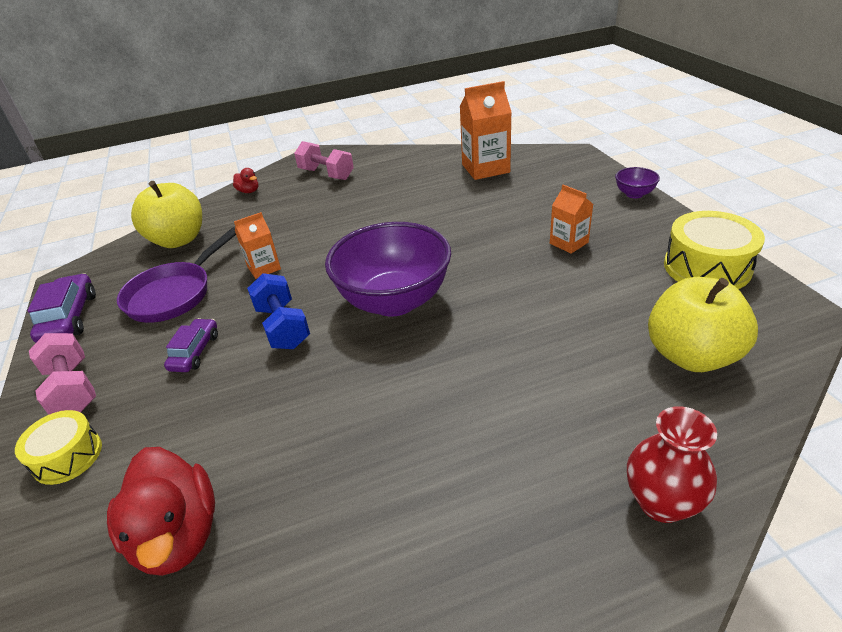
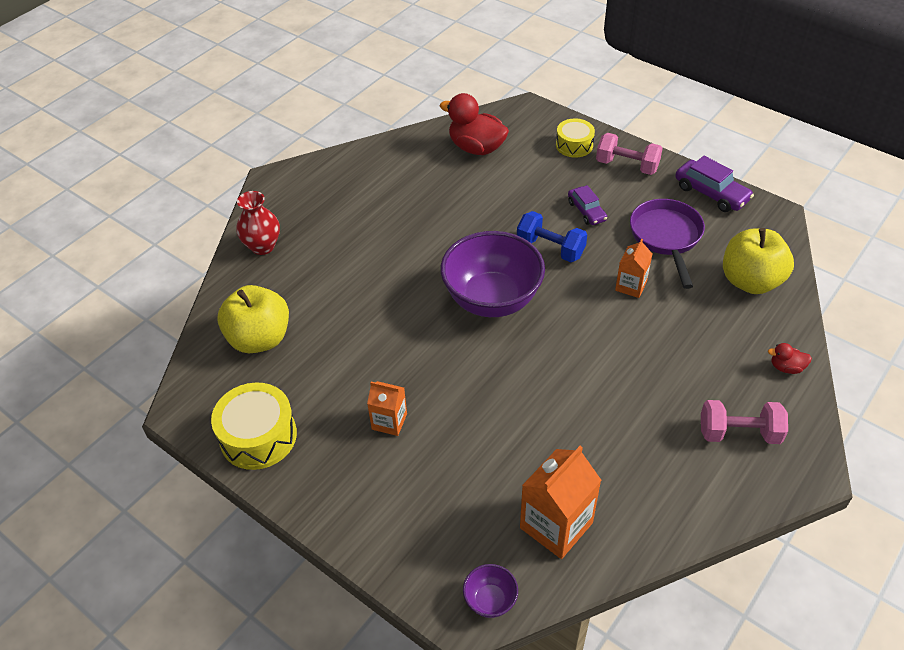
camera: 145 degrees right, 10 degrees up
purple bowl [615,167,660,199] -> purple bowl moved to [463,564,518,618]

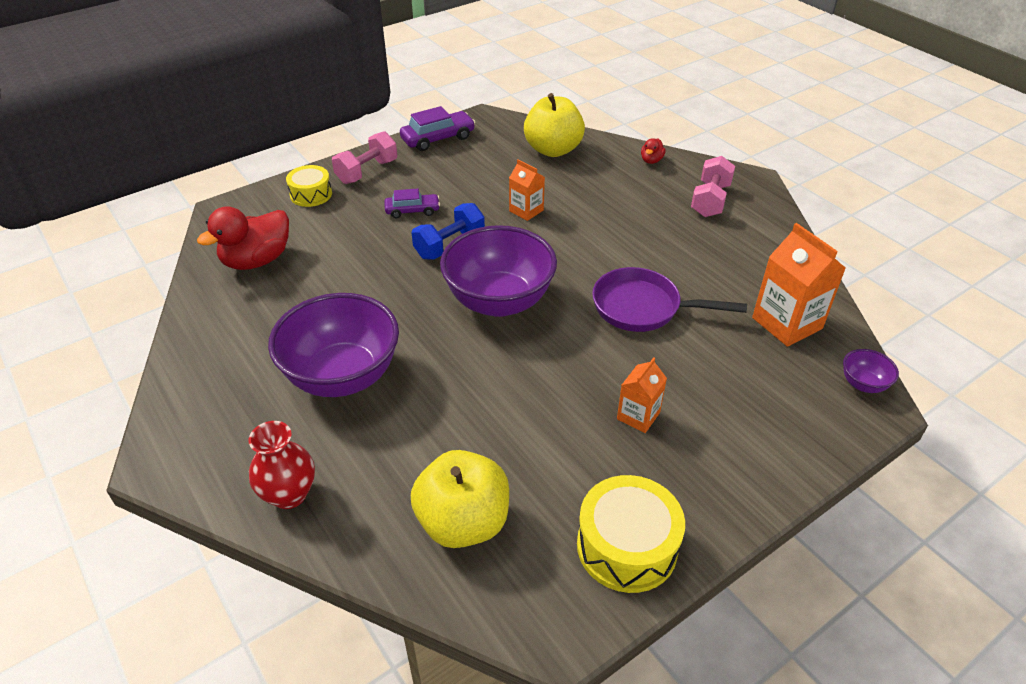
camera: 75 degrees left, 5 degrees down
purple pan [630,199,705,289] -> purple pan moved to [592,267,747,332]
none -> purple bowl [268,293,399,397]

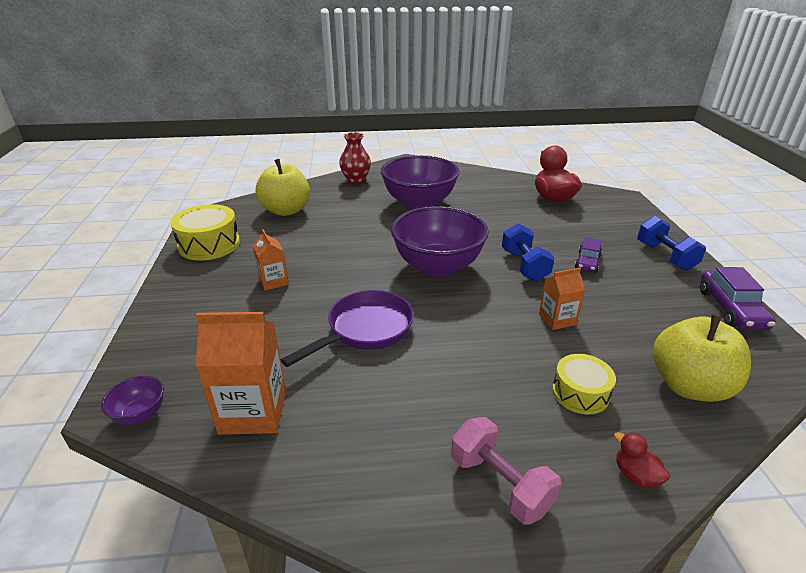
camera: 120 degrees right, 10 degrees down
yellow drum [286,165,332,207] -> yellow drum moved to [552,354,616,415]
pink dumbbell [332,131,397,184] -> blue dumbbell [637,216,706,271]

